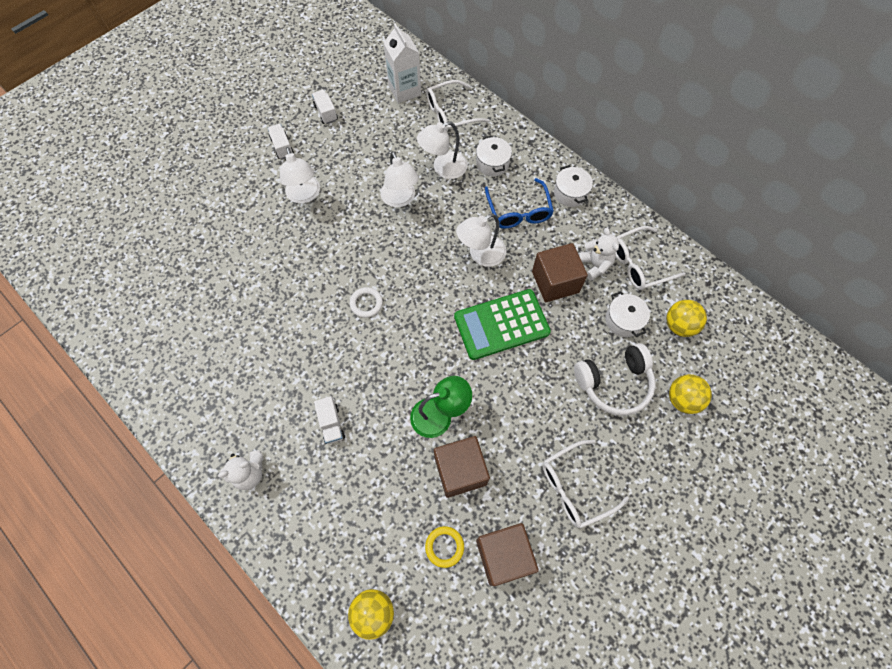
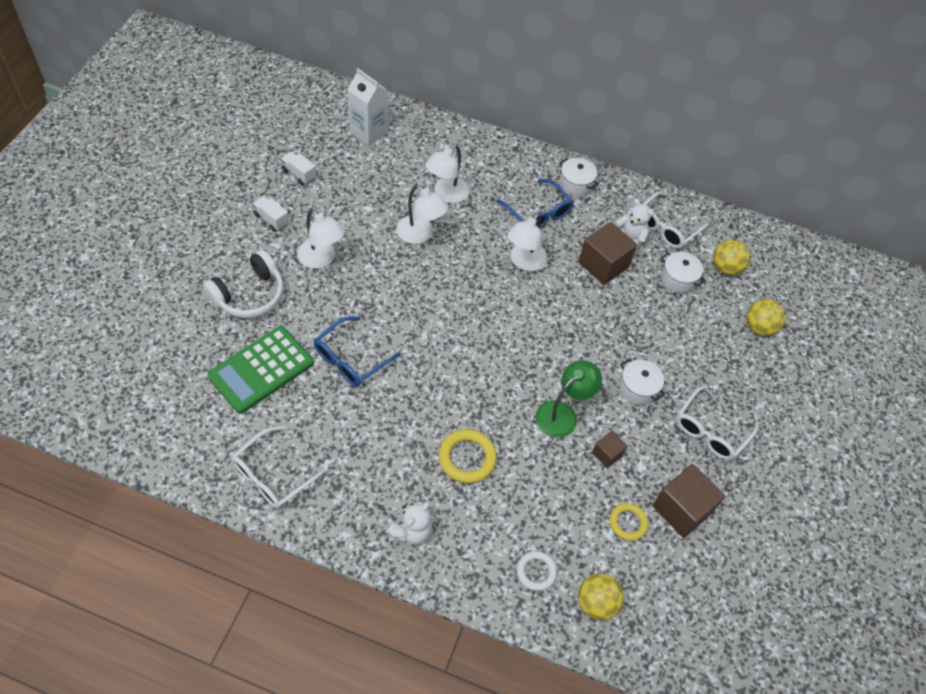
camera: 30 degrees left, 10 degrees down
white truck [314,396,345,444] -> yellow ring [439,429,497,483]
white ring [350,287,383,318] -> white ring moved to [517,551,557,591]
white glasses [426,80,490,132] -> white glasses moved to [232,426,328,509]
brown cube [434,436,490,498] -> brown cube [592,431,628,468], size x0.53
green calculator [454,289,551,360] -> green calculator moved to [207,326,314,414]
white pot [476,136,512,176] -> white pot moved to [619,359,665,405]
white headphones [574,343,656,416] -> white headphones moved to [203,250,284,318]
none -> blue glasses [314,316,401,386]

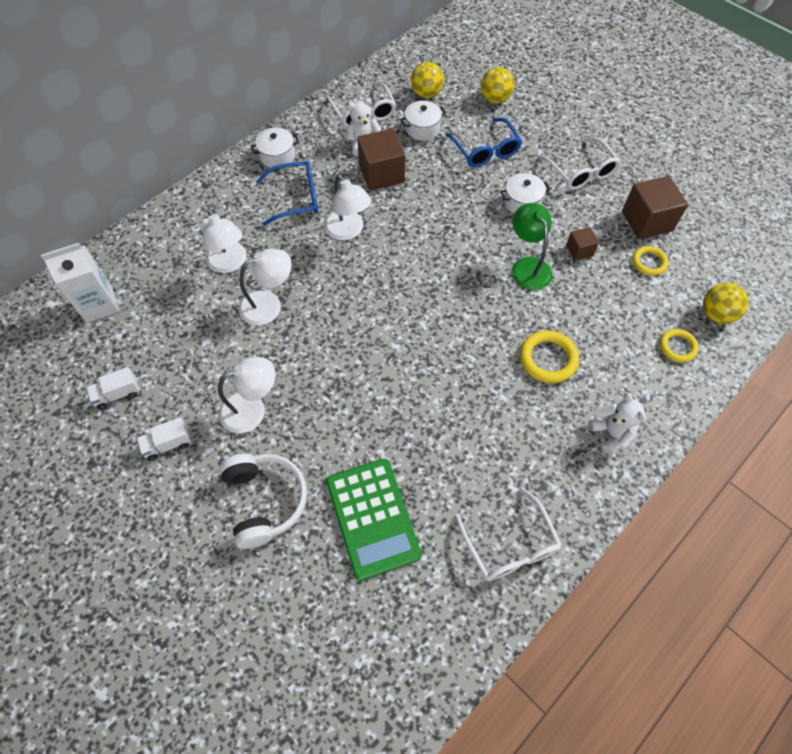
camera: 60 degrees left, 5 degrees up
blue glasses [314,316,401,386] -> blue glasses moved to [445,118,522,167]
white ring [517,551,557,591] -> yellow ring [660,329,699,362]

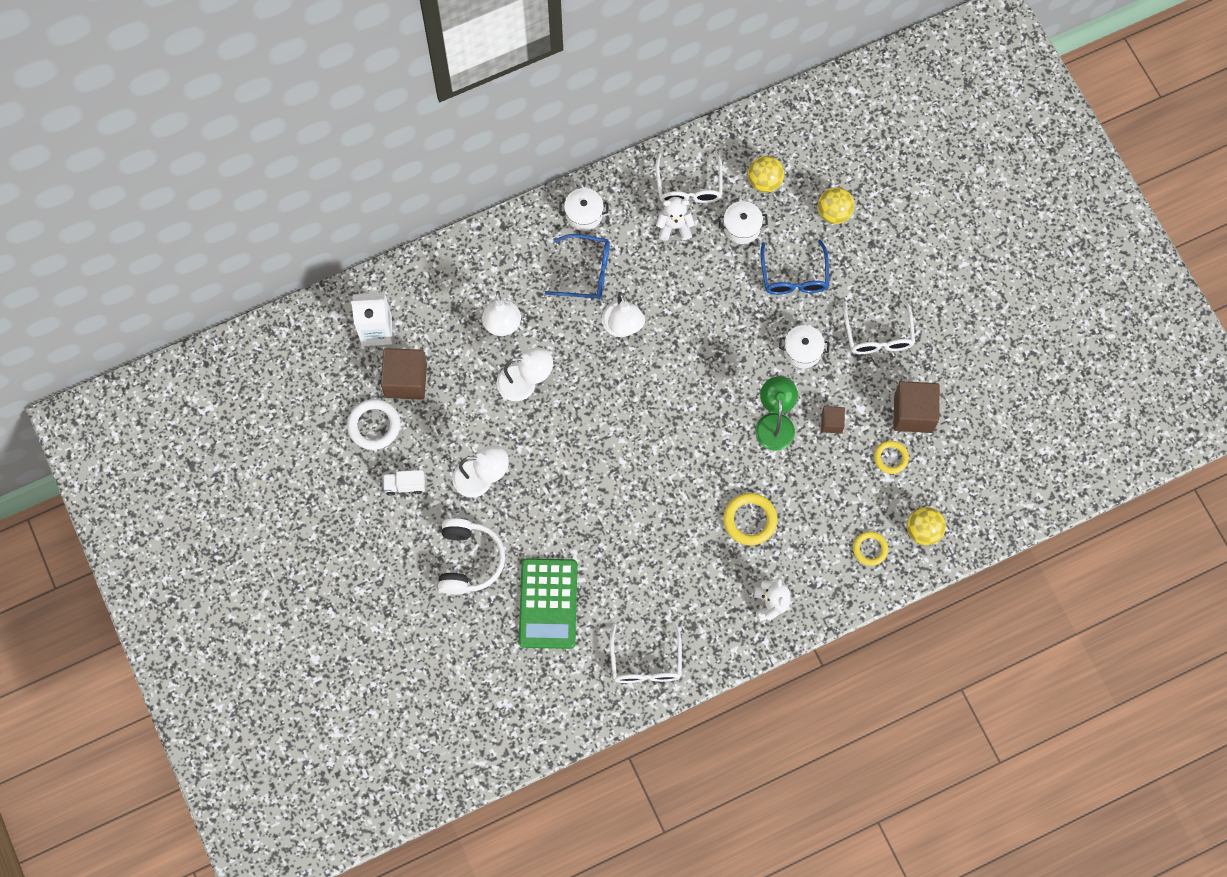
camera: 20 degrees right, 10 degrees up
white truck [86,367,139,410] -> white ring [347,399,400,450]
brown cube [357,129,405,191] -> brown cube moved to [381,348,427,400]

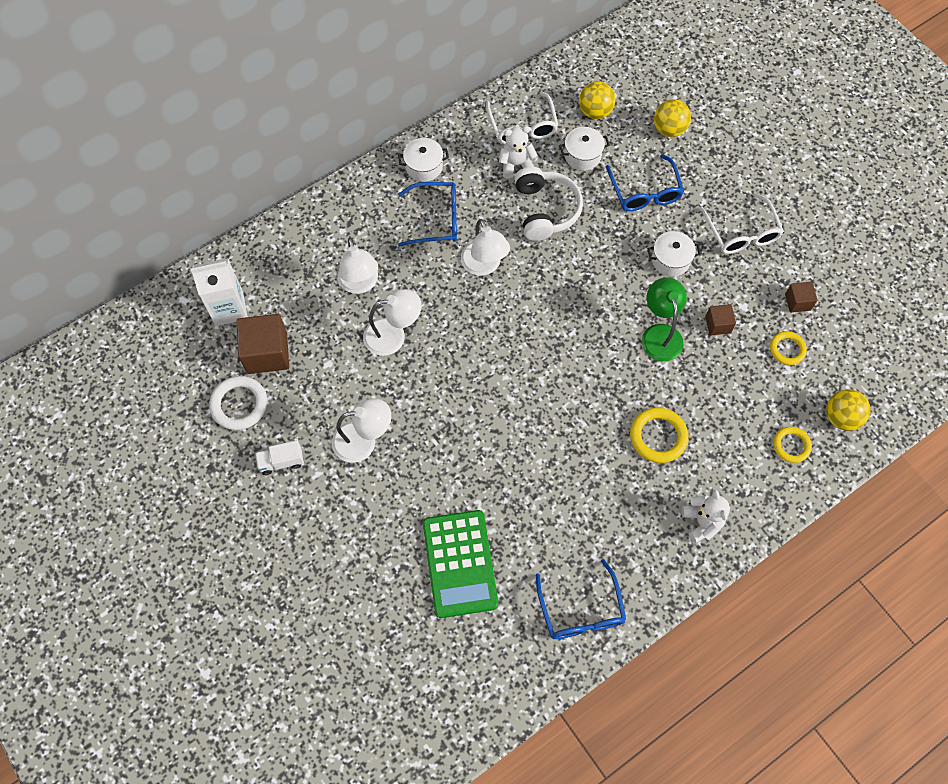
camera: 10 degrees left, 5 degrees down
white headphones [438,518,505,595] -> white headphones moved to [514,167,583,241]
white glasses [610,622,682,683] -> blue glasses [536,559,626,639]
brown cube [894,381,940,433] -> brown cube [785,282,817,313], size x0.53

